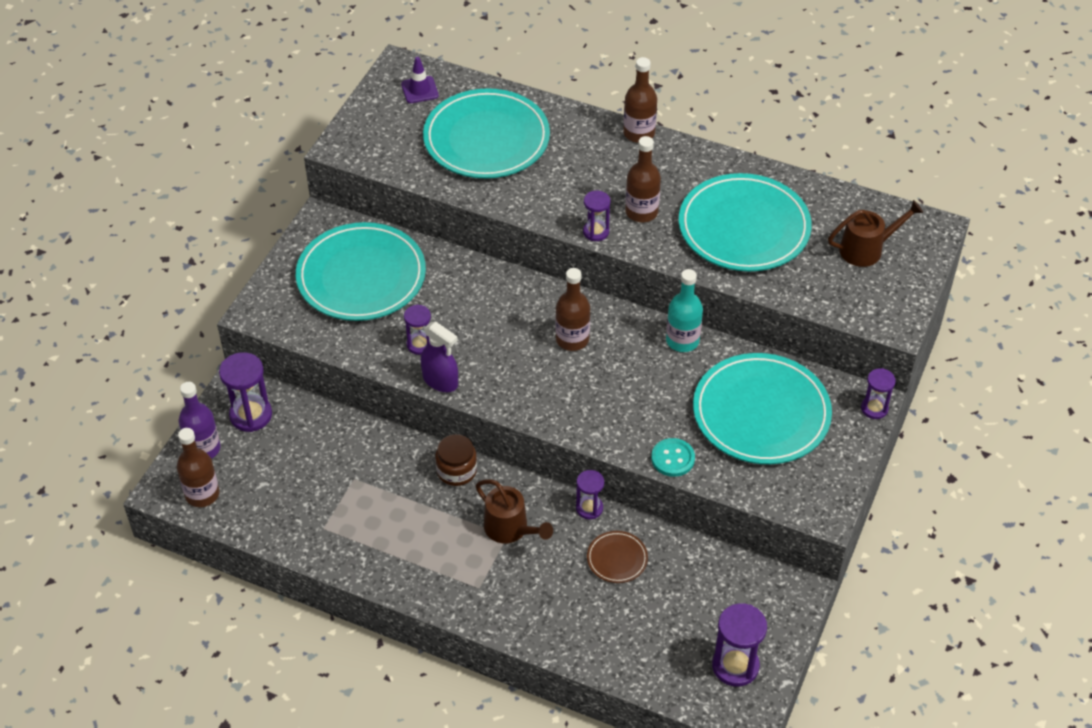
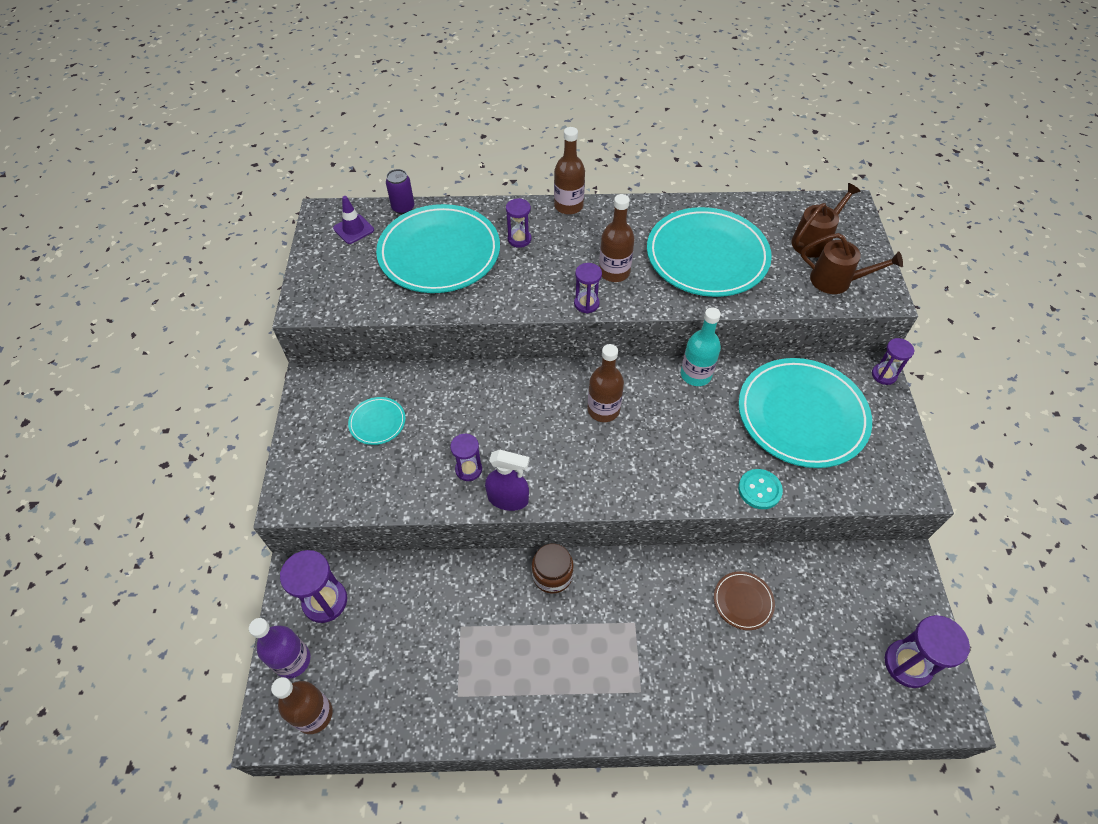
camera: 25 degrees left, 5 degrees up
turquoise plate [296,222,426,321] -> turquoise plate [348,397,406,445], size x0.43
brown watering can [476,480,553,543] -> brown watering can moved to [801,233,903,294]
purple hourglass [576,470,604,519] -> purple hourglass moved to [506,198,531,248]
none -> purple can [386,169,414,214]

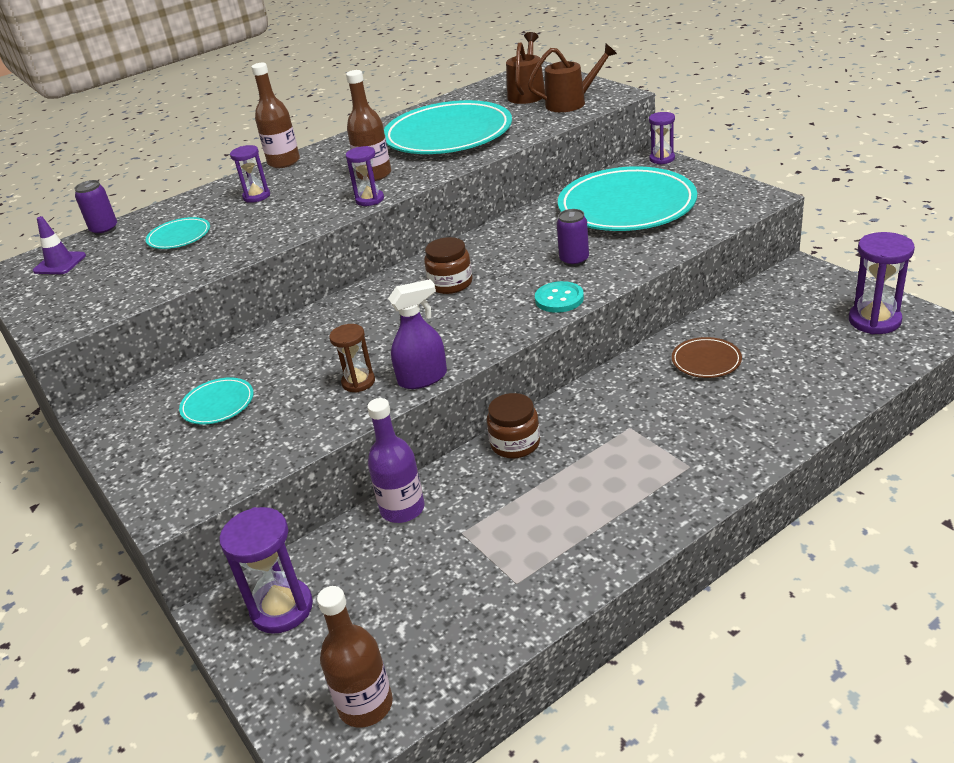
camera: 30 degrees left, 20 degrees down
purple bottle [249,618,310,679] -> purple bottle moved to [367,398,424,523]
turquoise plate [376,204,500,293] -> turquoise plate [146,217,210,249], size x0.43
purple hourglass [450,434,482,481] -> brown hourglass [329,324,375,393]
brown bottle [587,344,624,422] -> brown jar [424,237,472,294]
turquoise bottle [681,307,721,386] -> none
turquoise button [738,469,783,509] -> turquoise button moved to [535,281,584,313]
none -> purple can [557,209,589,267]

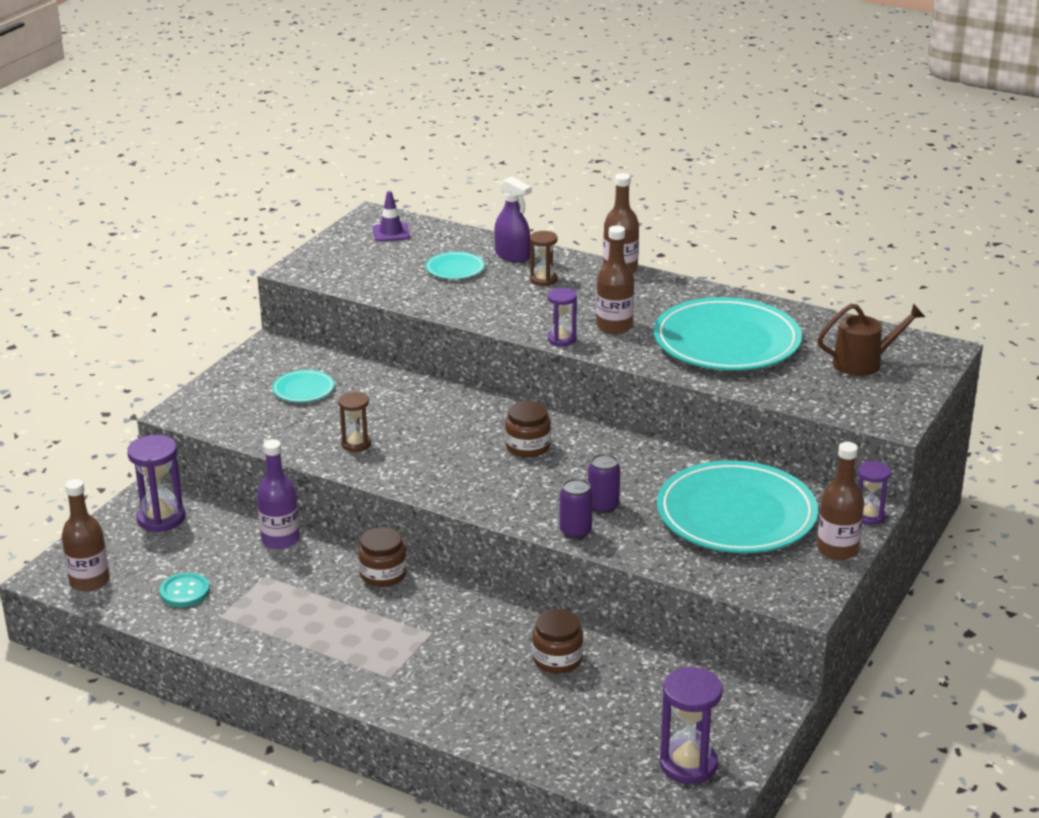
camera: 60 degrees right, 5 degrees down
purple can [74,180,117,236] -> purple can moved to [560,478,593,539]
purple hourglass [230,145,270,203] -> brown hourglass [530,231,557,286]
purple spray bottle [388,279,447,389] -> purple spray bottle moved to [494,176,532,263]
brown watering can [528,44,617,112] -> none
turquoise button [535,281,584,313] -> turquoise button moved to [160,573,210,607]
brown plate [672,337,742,378] -> brown jar [532,609,583,674]
none -> brown bottle [817,442,864,561]

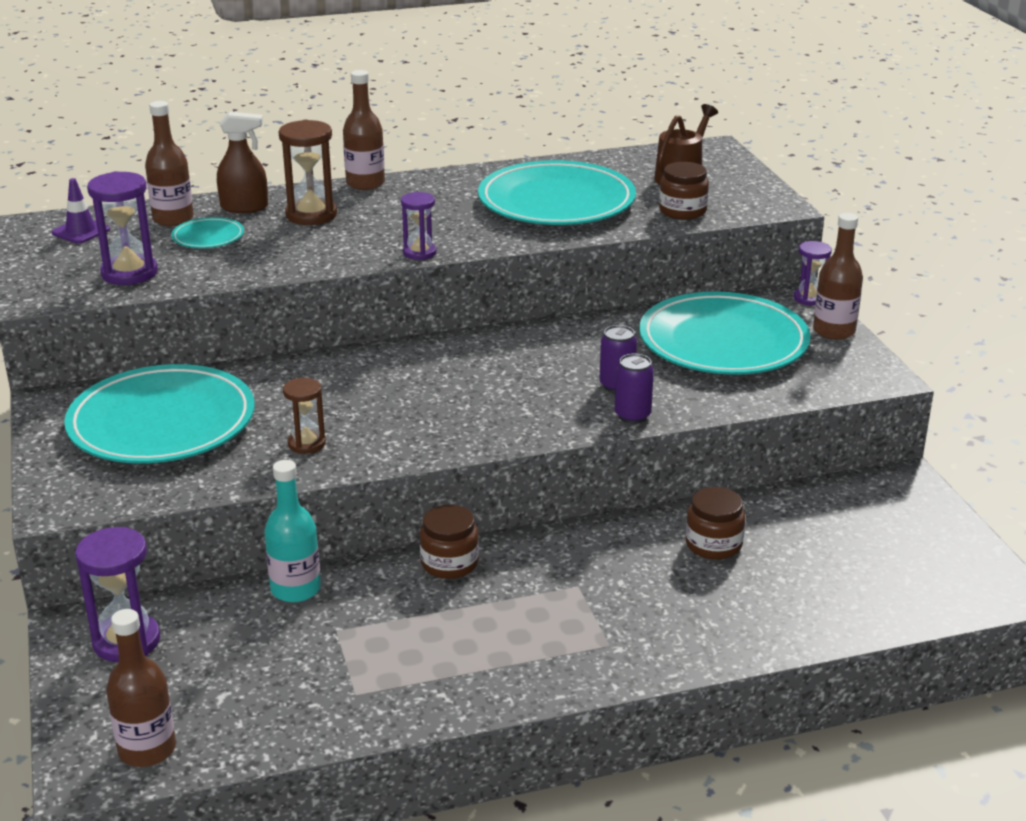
camera: 45 degrees left, 0 degrees up
turquoise button [160,573,210,607] -> none
purple bottle [257,439,300,549] -> turquoise bottle [264,460,321,602]
turquoise plate [272,370,335,402] -> turquoise plate [64,364,254,463], size x2.30
purple spray bottle [494,176,532,263] -> brown spray bottle [217,112,268,213]
brown jar [505,401,551,457] -> brown jar moved to [659,162,709,220]
brown hourglass [530,231,557,286] -> brown hourglass [279,120,337,225], size x1.62
brown bottle [596,225,634,334] -> brown bottle moved to [145,101,194,226]
purple hourglass [660,667,723,784] -> purple hourglass moved to [87,171,158,285]

